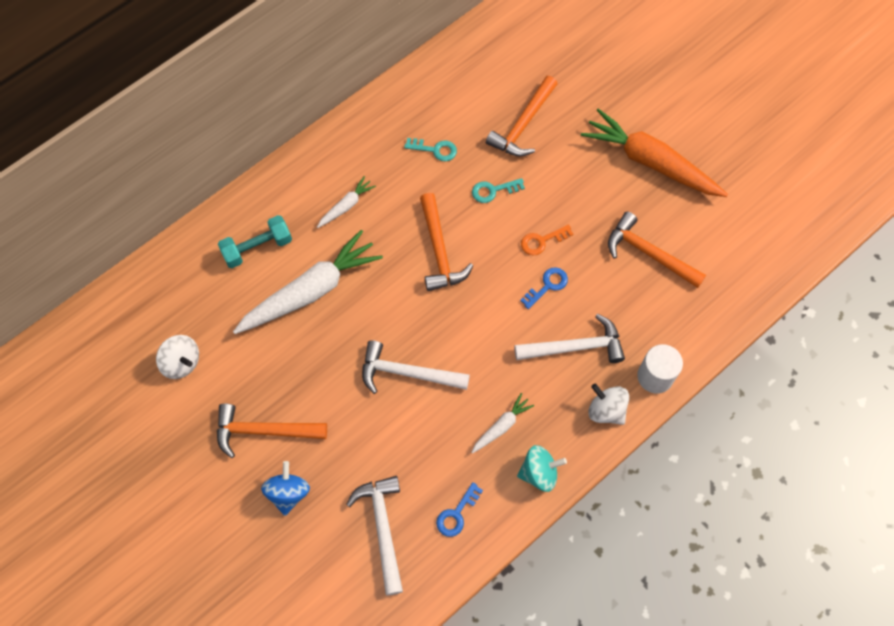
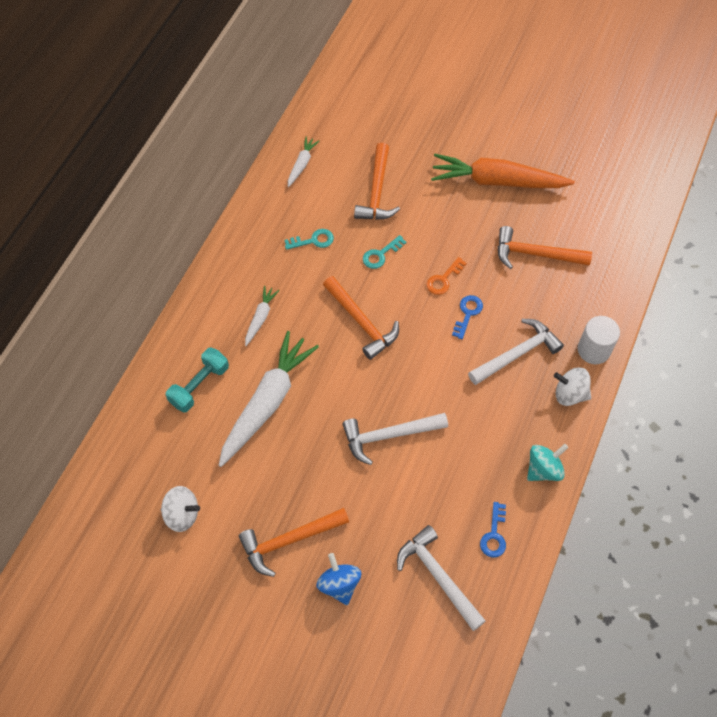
camera: 25 degrees left, 5 degrees down
white carrot [471,393,534,454] -> white carrot moved to [288,137,319,187]

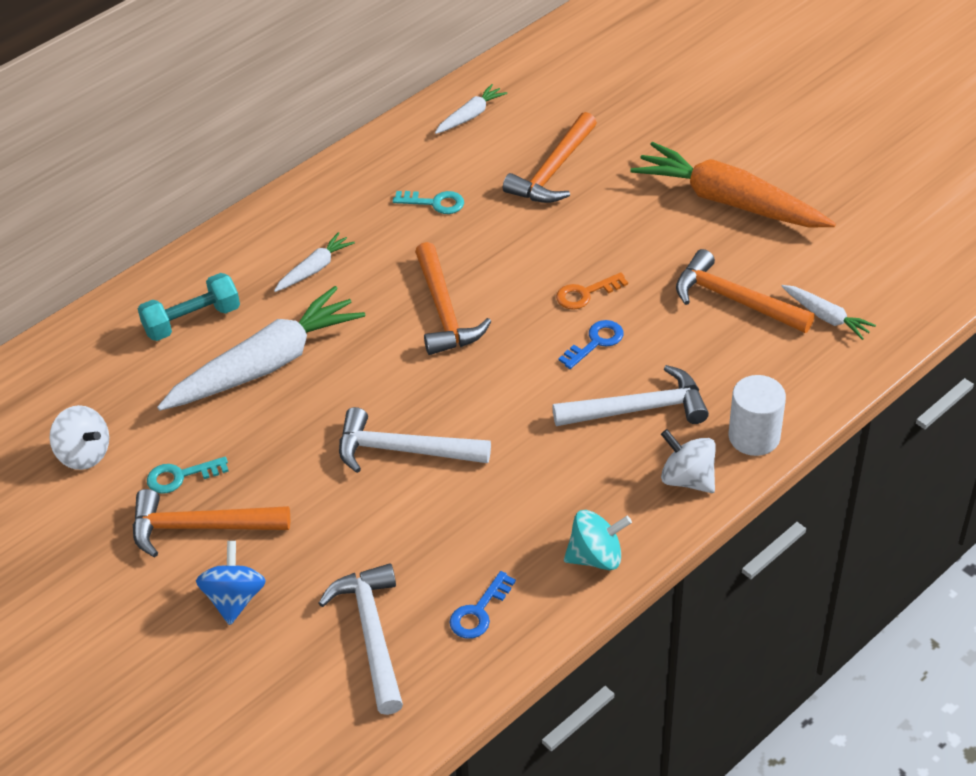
camera: 25 degrees right, 15 degrees down
turquoise key [363,235,407,269] -> turquoise key moved to [147,457,229,494]
none -> white carrot [782,285,876,340]

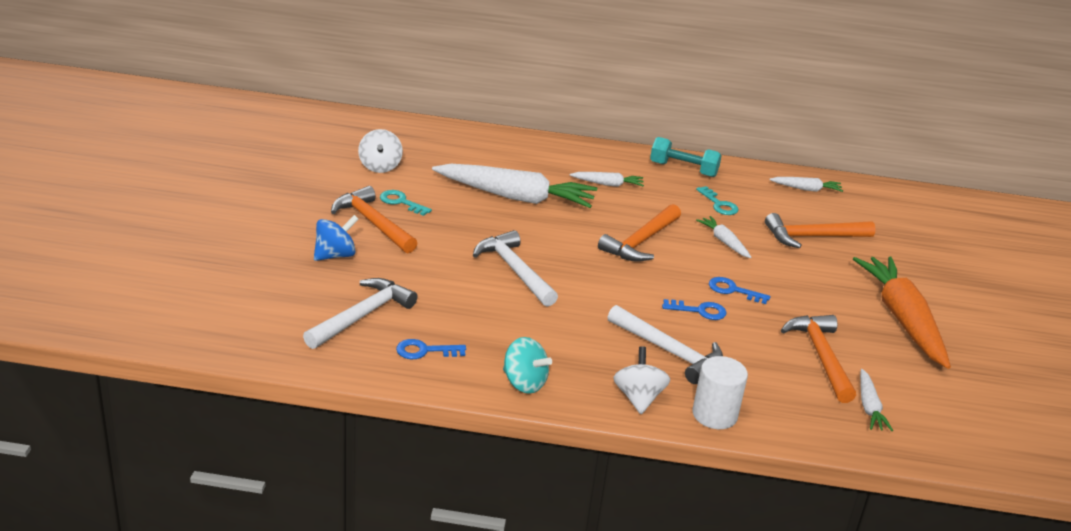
camera: 45 degrees right, 15 degrees down
turquoise dumbbell [138,273,240,341] -> turquoise dumbbell moved to [650,137,722,177]
orange key [556,272,628,310] -> blue key [709,277,770,304]
none -> white carrot [696,216,752,258]

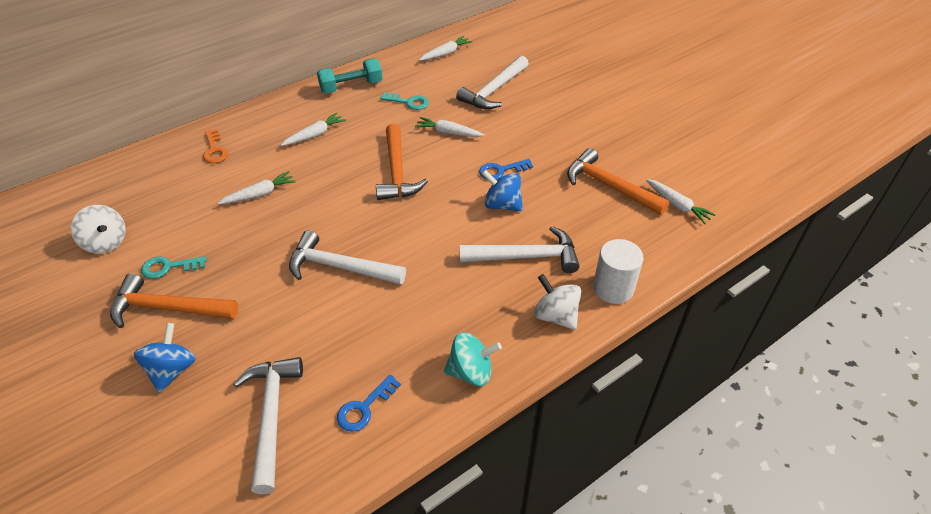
camera: 40 degrees left, 15 degrees up
white carrot [432,164,597,208] -> white carrot [218,171,296,204], size x0.46
blue key [662,299,727,320] -> blue spinning top [482,170,523,212]
orange hammer [765,213,876,248] -> white hammer [456,56,529,109]
orange carrot [853,256,951,369] -> none
none -> orange key [203,129,228,163]

